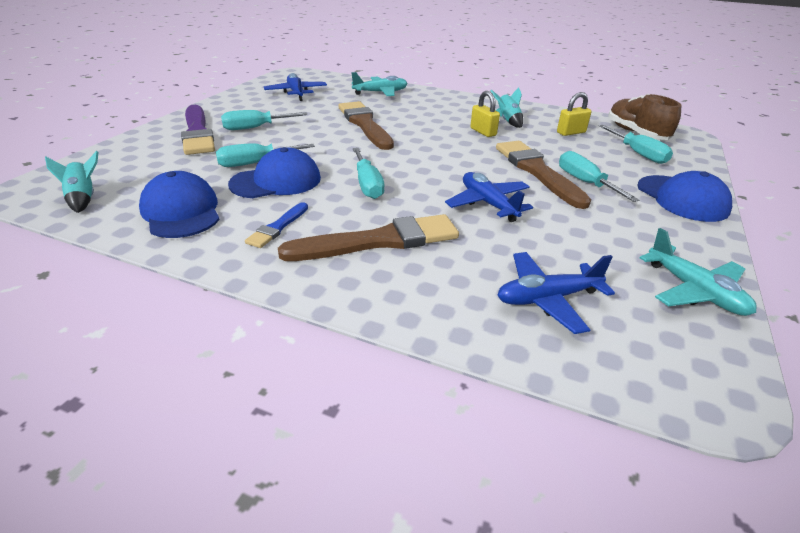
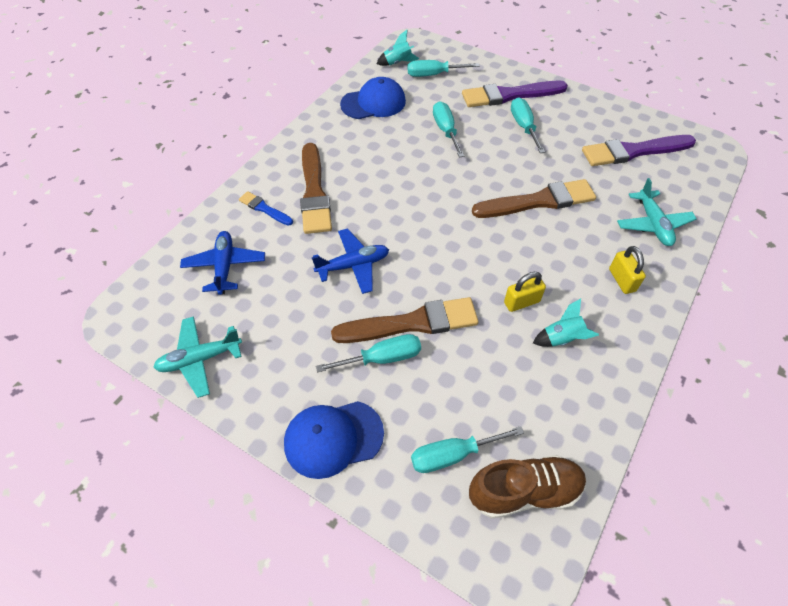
camera: 100 degrees right, 20 degrees up
blue cap [228,147,321,198] -> none
blue brush [245,202,308,248] -> blue brush moved to [239,191,293,226]
blue plane [264,73,327,101] -> purple brush [582,135,696,166]
turquoise screwdriver [353,148,385,199] -> turquoise screwdriver moved to [408,60,479,77]
yellow padlock [557,92,591,136] -> yellow padlock moved to [609,246,646,294]

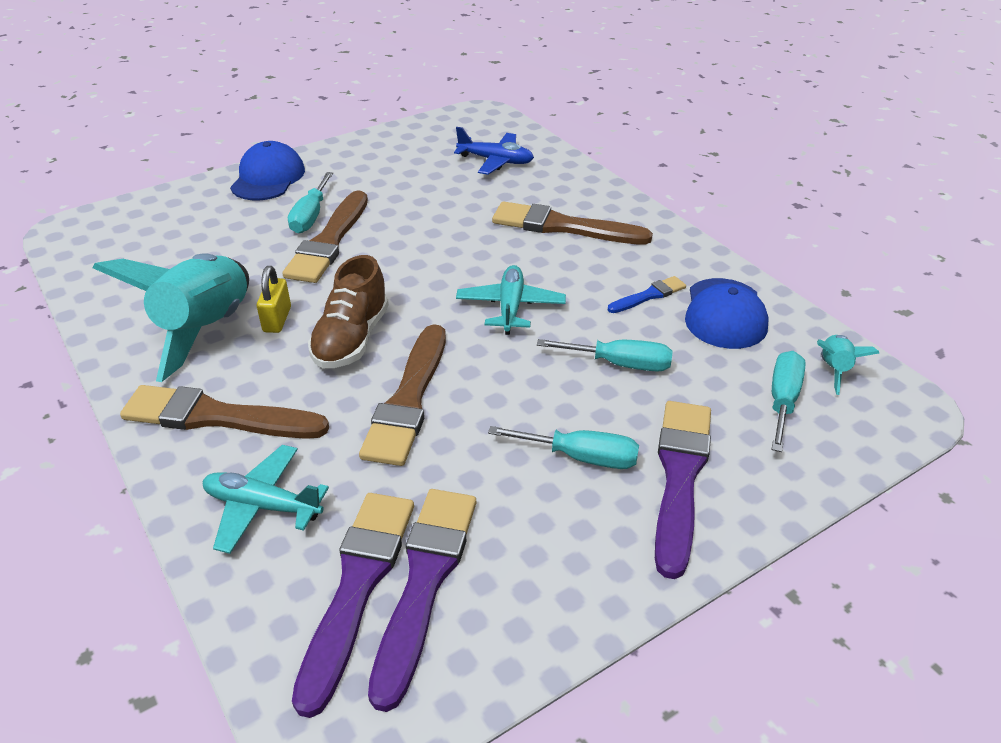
camera: 115 degrees right, 15 degrees down
turquoise plane [153,316,242,398] -> turquoise plane moved to [456,265,566,335]
blue brush [239,191,293,226] -> blue brush moved to [607,276,686,313]
blue plane [312,228,389,294] -> none
turquoise screwdriver [411,426,524,473] -> none
brown shoe [469,455,586,518] -> brown shoe moved to [308,255,389,368]
turquoise rocket [533,298,599,347] -> turquoise rocket [92,253,249,382], size x2.25
yellow padlock [609,246,646,294] -> brown brush [120,385,329,439]
none -> purple brush [292,493,414,718]

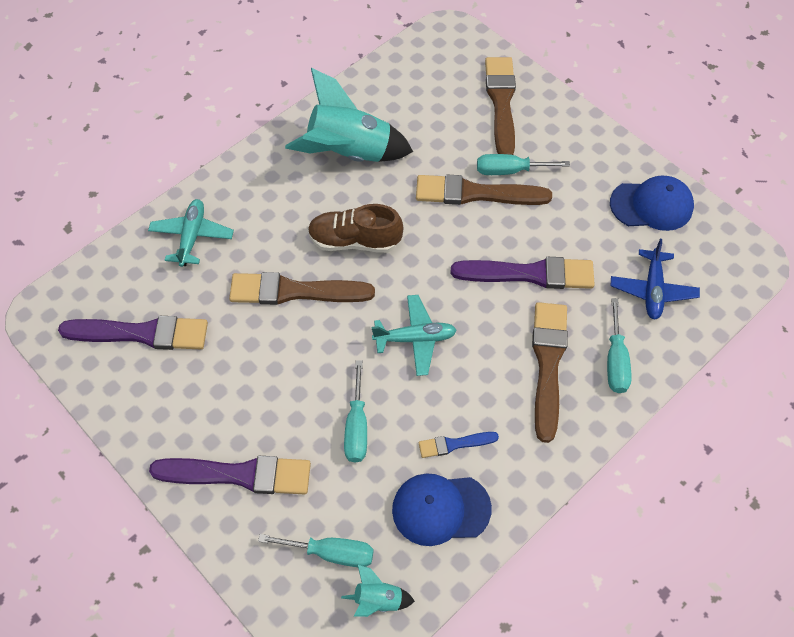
camera: 80 degrees right, 20 degrees up
brown brush [120,385,329,439] -> brown brush moved to [485,57,516,155]
blue cap [230,141,305,200] -> blue cap moved to [610,176,694,231]
yellow padlock [257,266,291,333] -> none
purple brush [292,493,414,718] -> purple brush moved to [451,257,595,289]
turquoise screwdriver [488,426,639,469] -> turquoise screwdriver moved to [607,298,632,393]
blue brush [607,276,686,313] -> blue brush turned 120 degrees clockwise [419,432,499,458]

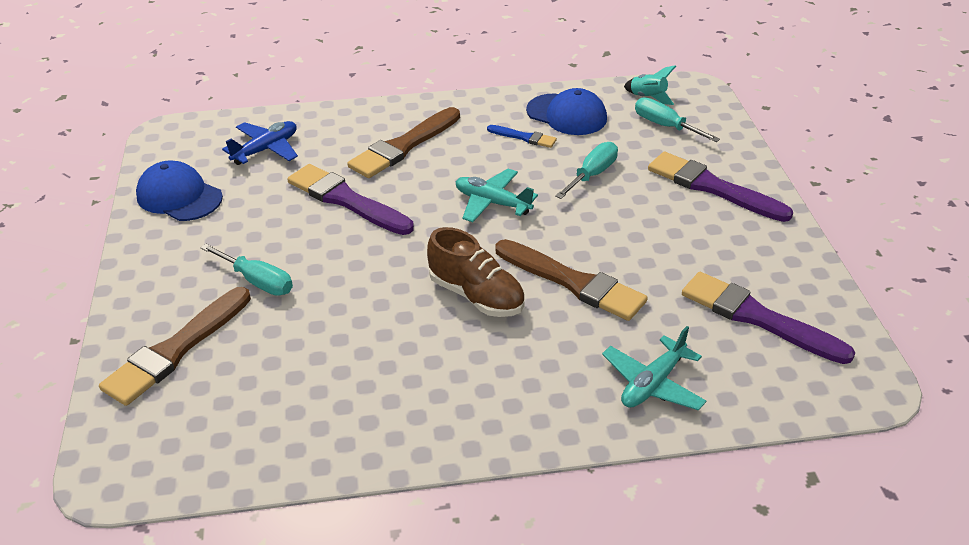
camera: 145 degrees left, 20 degrees down
turquoise rocket [285,68,413,162] -> none
brown brush [416,174,552,205] -> none
turquoise screwdriver [607,298,632,393] -> none

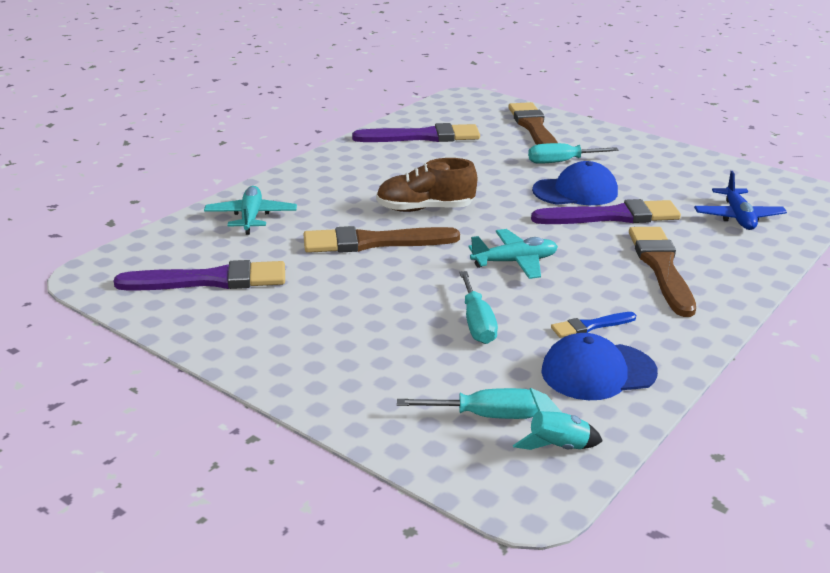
camera: 135 degrees right, 10 degrees down
blue cap [136,161,223,221] -> blue cap moved to [532,161,618,205]
purple brush [648,152,793,222] -> purple brush moved to [352,123,480,142]

